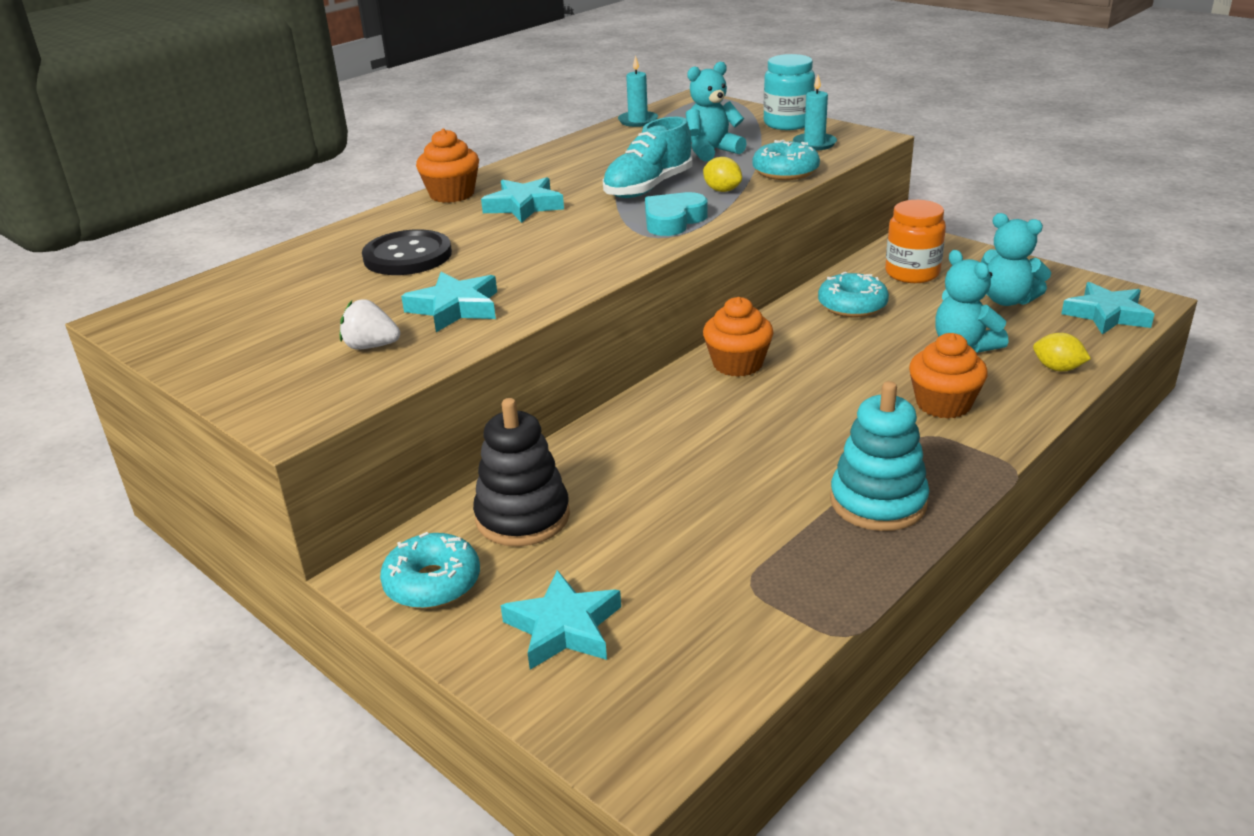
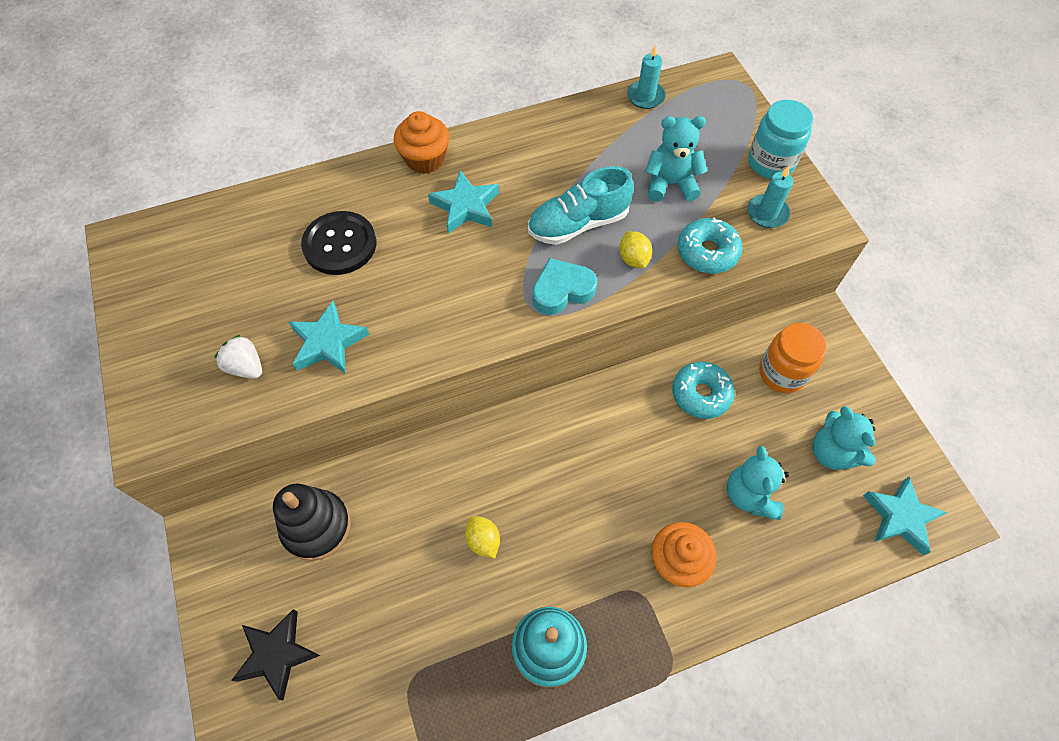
camera: 25 degrees right, 30 degrees up
turquoise donut [380,532,480,609] -> none
turquoise star [501,570,621,670] -> black star [231,609,321,700]
orange cupcake [703,297,773,377] -> none
yellow lemon [1033,333,1091,371] -> yellow lemon moved to [465,516,500,559]

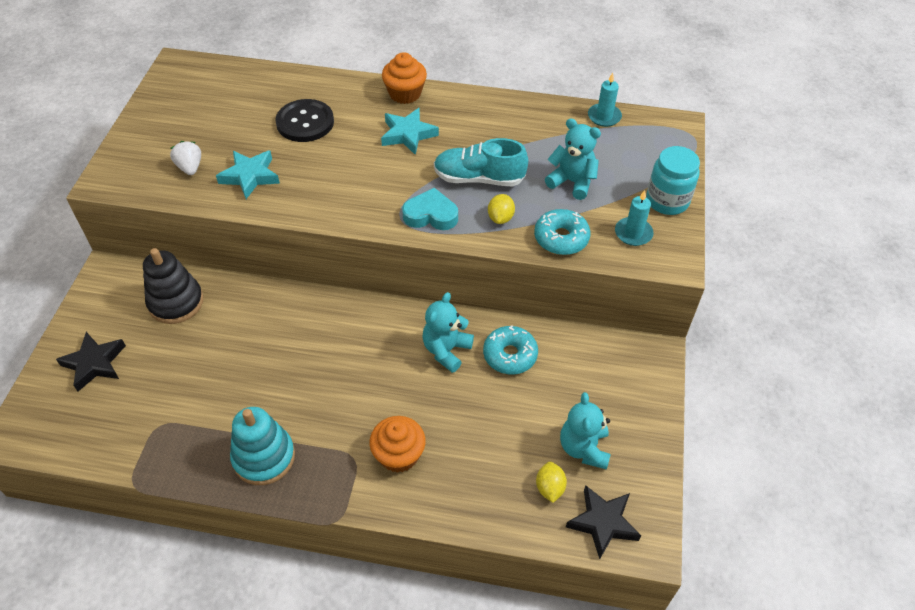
camera: 30 degrees right, 10 degrees down
yellow lemon [465,516,500,559] -> yellow lemon moved to [536,462,567,503]
turquoise teddy bear [727,446,789,520] -> turquoise teddy bear moved to [422,292,474,373]
orange jar [759,323,827,393] -> none
turquoise star [863,477,948,556] -> black star [566,485,641,559]

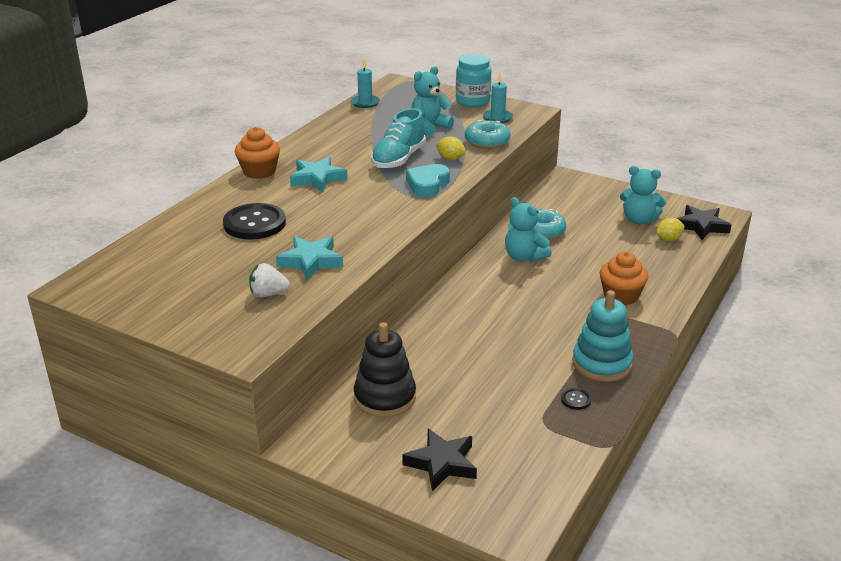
camera: 70 degrees left, 20 degrees down
yellow lemon [536,462,567,503] -> yellow lemon turned 45 degrees counterclockwise [656,218,685,241]
none -> black button [561,388,592,410]

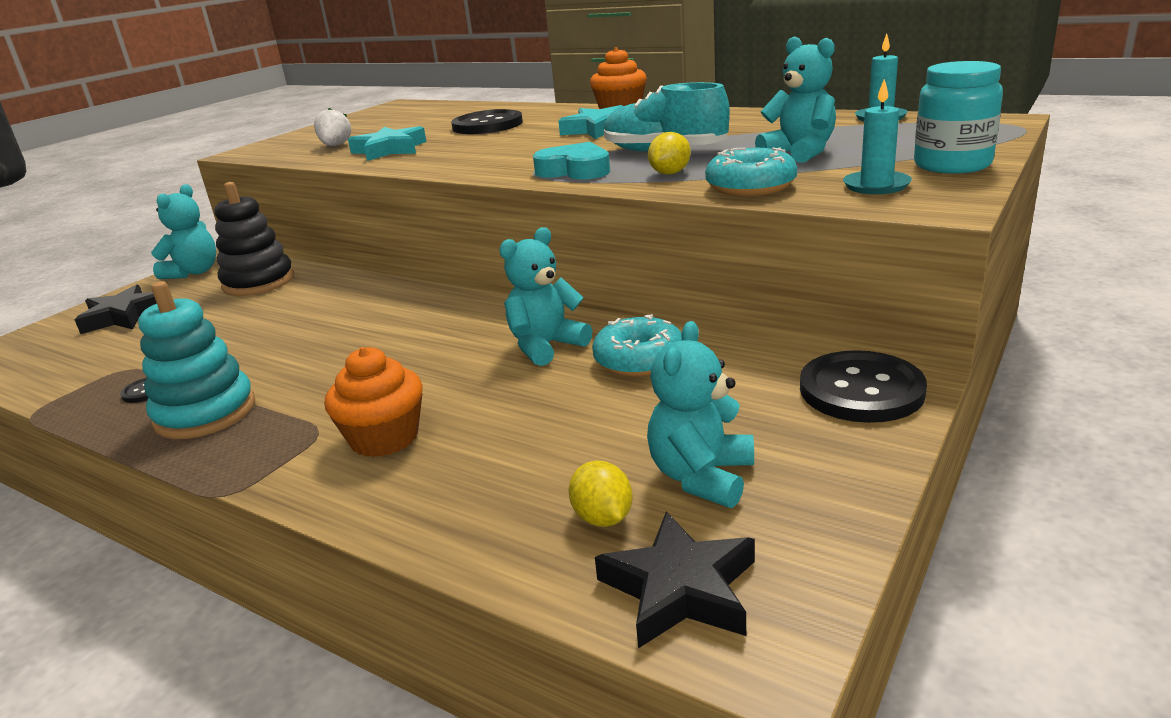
camera: 95 degrees right, 5 degrees down
none -> turquoise teddy bear [151,184,216,279]
none -> black button [800,350,927,423]

